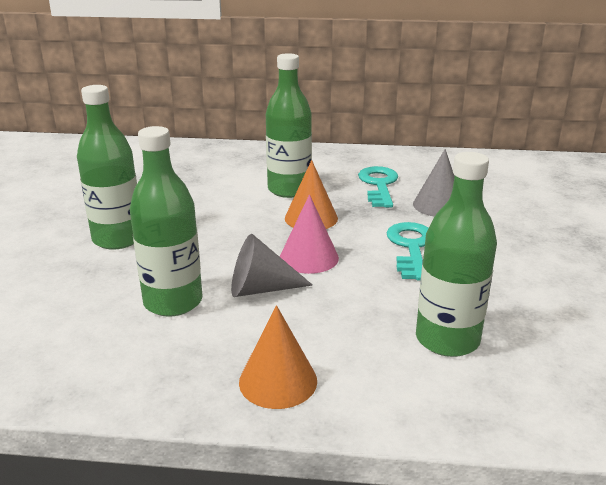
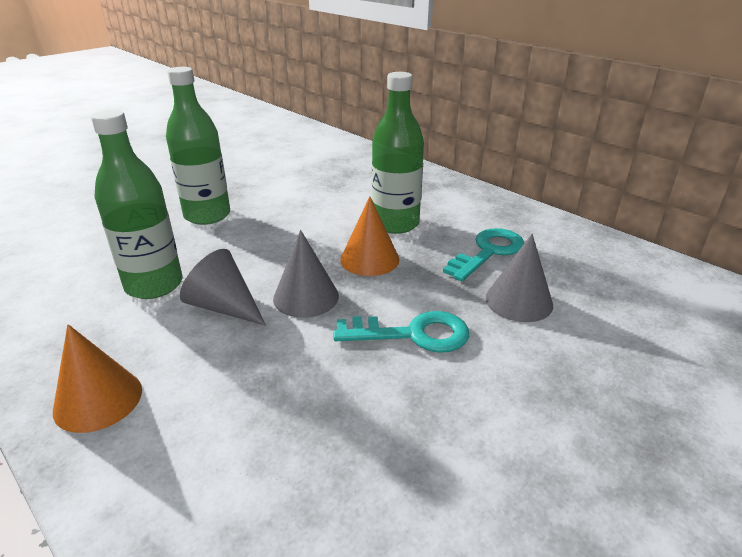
camera: 40 degrees right, 5 degrees up
pink cone [280,195,339,274] -> grey cone [273,230,339,318]
turquoise key [386,222,429,281] -> turquoise key turned 45 degrees clockwise [333,311,469,353]
green bottle [416,152,497,357] -> none

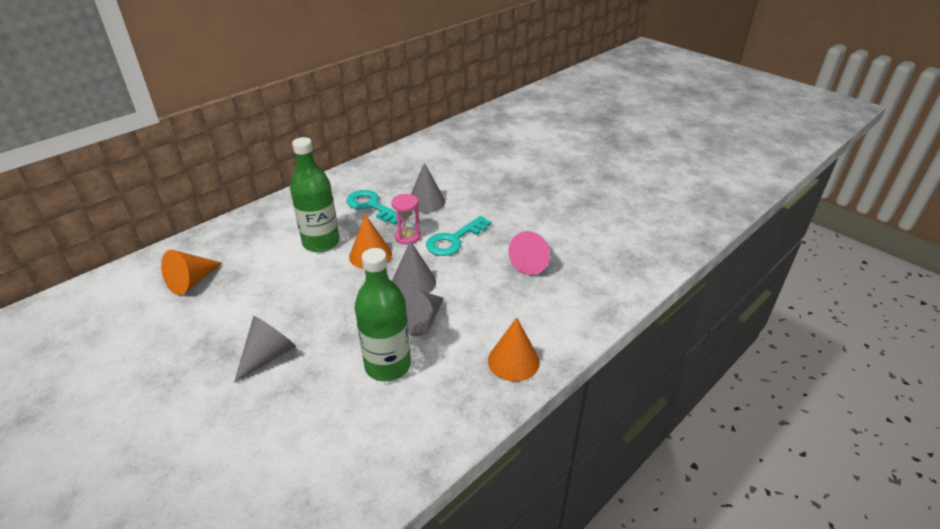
camera: 90 degrees left, 5 degrees up
green bottle [166,67,230,225] -> grey cone [234,316,296,383]
turquoise key [333,311,469,353] -> turquoise key turned 135 degrees counterclockwise [426,216,491,256]
none -> orange cone [161,250,222,295]
none -> pink hourglass [392,194,421,245]
none -> pink cone [508,231,550,275]

